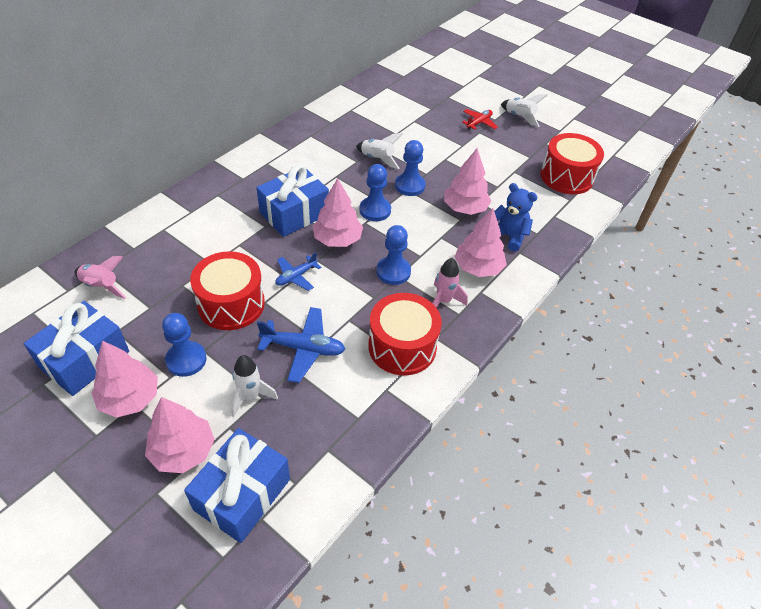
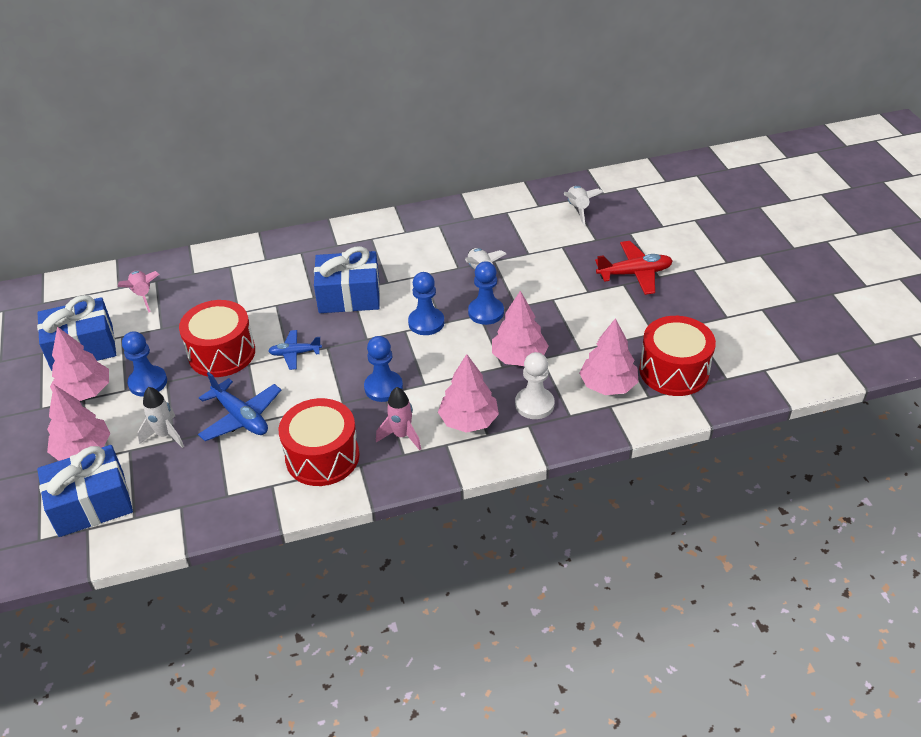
camera: 40 degrees right, 5 degrees down
pink tree [312,178,363,247] -> pink tree moved to [579,318,639,395]
red plane [462,109,498,130] -> red plane [595,241,673,295], size x1.58
blue teddy bear [494,183,537,252] -> white pawn [515,352,555,419]
white rocket [501,94,548,127] -> white rocket moved to [564,186,603,225]

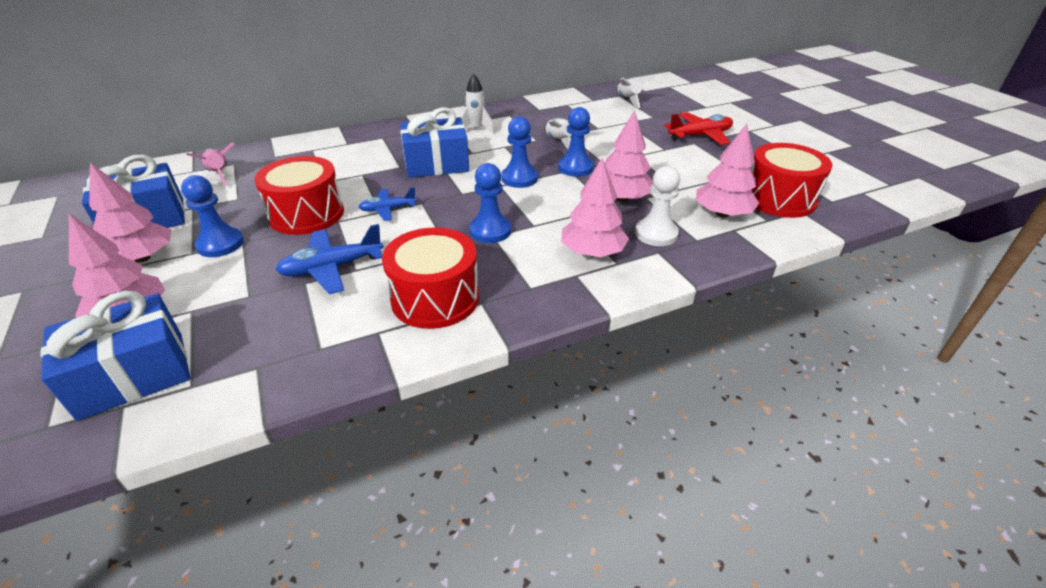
camera: 10 degrees left, 5 degrees down
white rocket [137,387,184,448] -> white rocket moved to [460,73,495,134]
blue plane [198,372,281,441] -> blue plane turned 120 degrees clockwise [276,224,384,294]
pink rocket [376,387,421,450] -> none

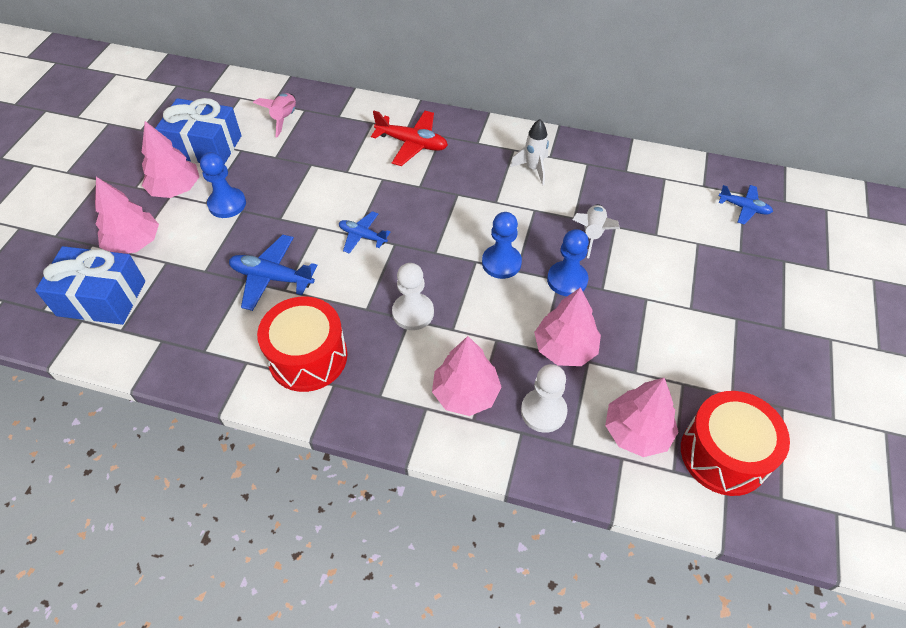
camera: 40 degrees right, 15 degrees up
red drum [254,156,344,235] -> none
blue gift [400,107,469,178] -> none
blue pawn [469,163,511,243] -> white pawn [392,263,434,330]
white rocket [617,75,655,108] -> blue plane [719,185,773,225]
red plane [664,112,733,145] -> red plane moved to [371,111,448,166]

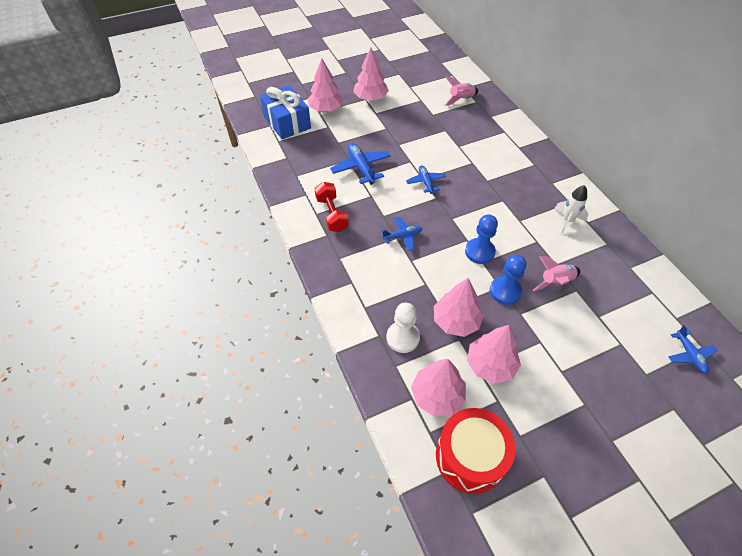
camera: 50 degrees right, 0 degrees up
blue gift [155,98,242,164] -> none
blue pawn [200,152,246,218] -> none
red drum [257,297,347,392] -> red dumbbell [314,182,349,232]
red plane [371,111,448,166] -> none
white pawn [392,263,434,330] -> blue plane [382,217,422,251]
pink tree [432,336,502,416] -> pink tree moved to [467,325,521,384]
white rocket [572,204,620,258] -> pink rocket [533,256,581,291]

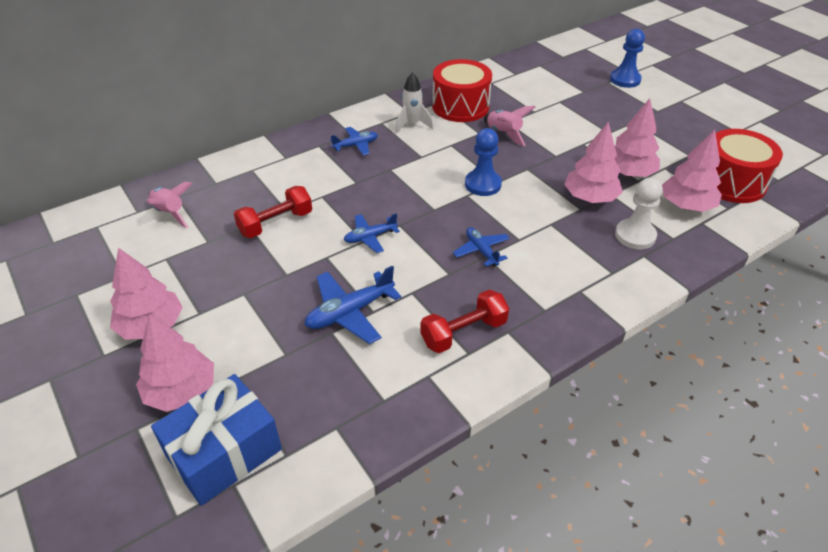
camera: 100 degrees left, 10 degrees down
blue pawn [490,255,526,305] -> blue pawn moved to [610,29,645,88]
blue plane [668,325,718,374] -> blue plane moved to [330,127,378,156]
none -> red dumbbell [234,186,312,238]
none -> red drum [432,59,492,122]

